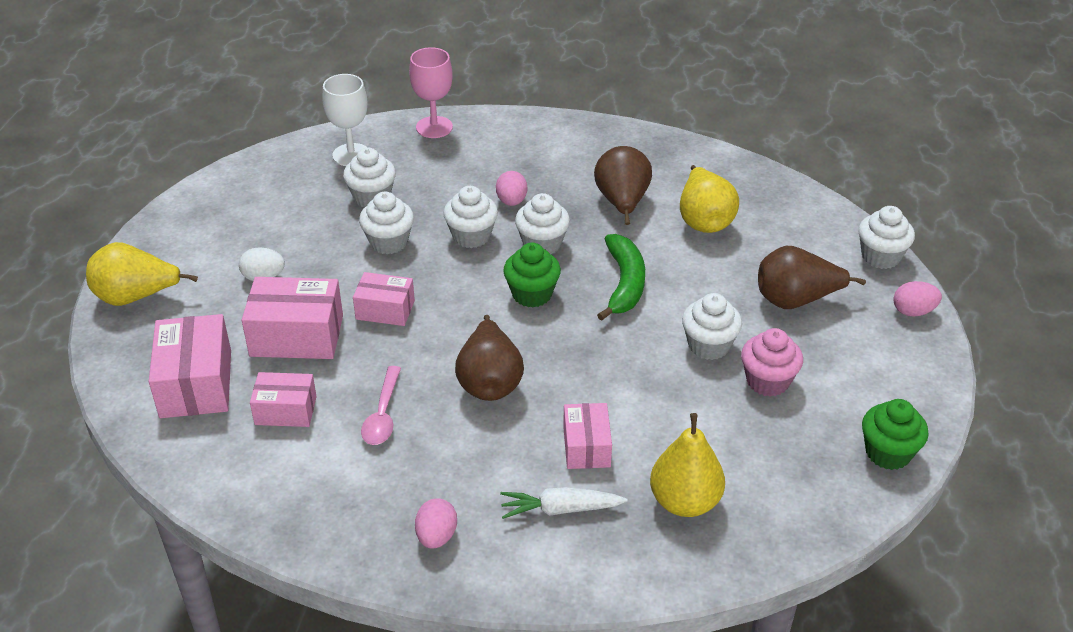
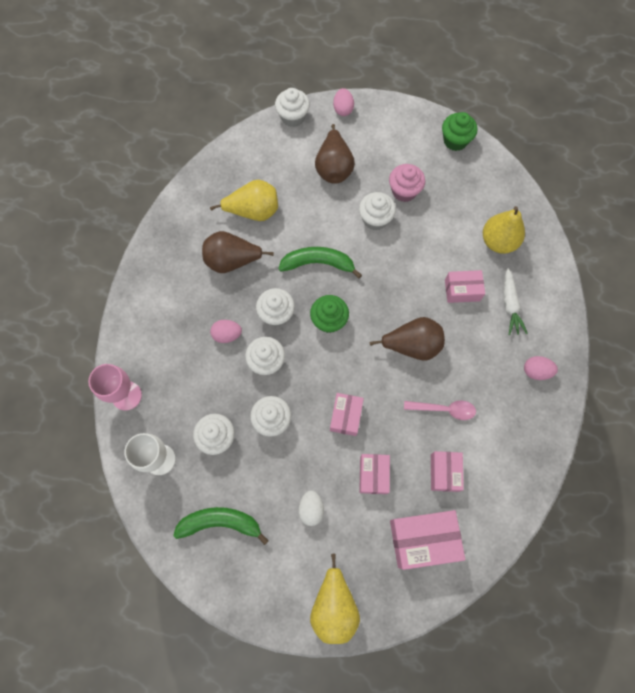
camera: 90 degrees left, 30 degrees up
pink box [242,277,343,359] -> pink box [359,454,390,494], size x0.62
none -> green banana [173,507,269,545]

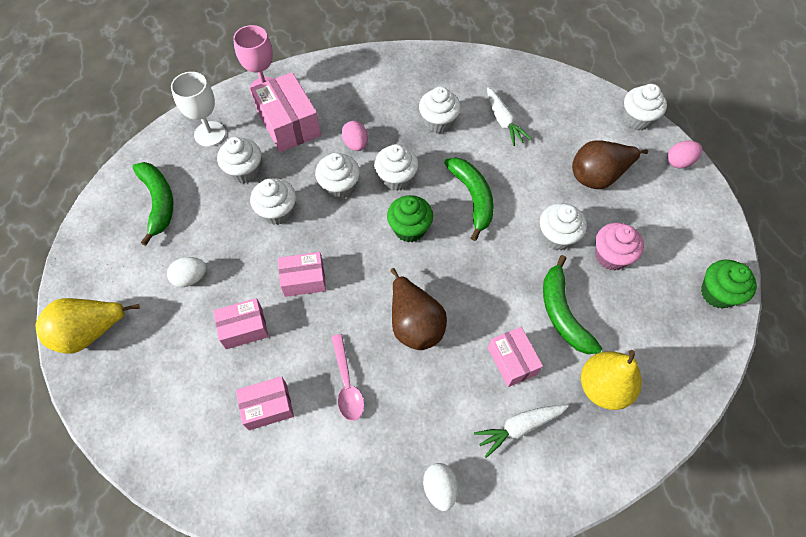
camera: 70 degrees right, 10 degrees down
brown pear [202,231,274,273] -> white cupcake [419,87,461,133]
yellow pear [210,180,278,221] -> white carrot [487,87,531,146]
pink box [390,510,465,570] -> pink box moved to [250,72,321,152]
pink egg [524,356,558,380] -> white egg [423,463,458,511]
none -> green banana [543,255,602,354]

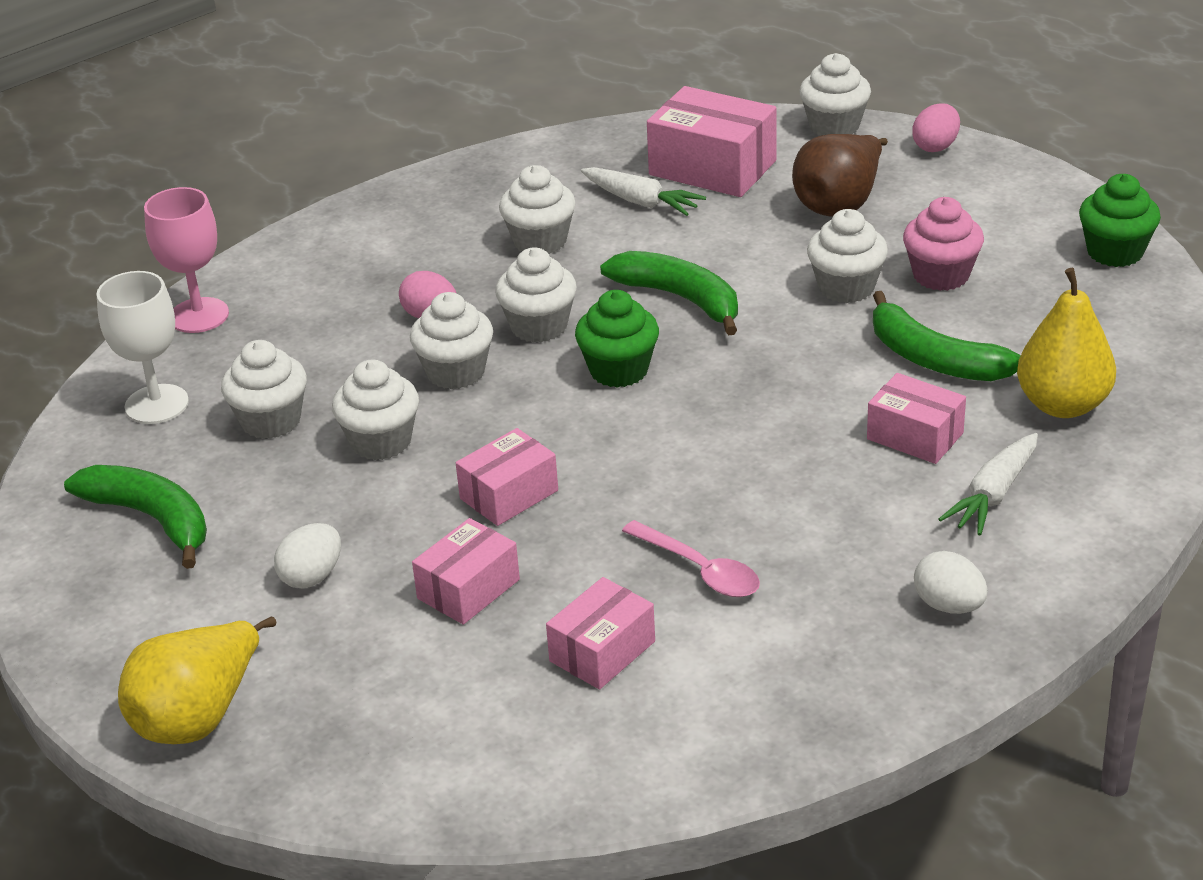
camera: 30 degrees left, 25 degrees down
pink box [250,72,321,152] -> pink box moved to [647,86,777,197]
brown pear [391,268,447,350] -> none

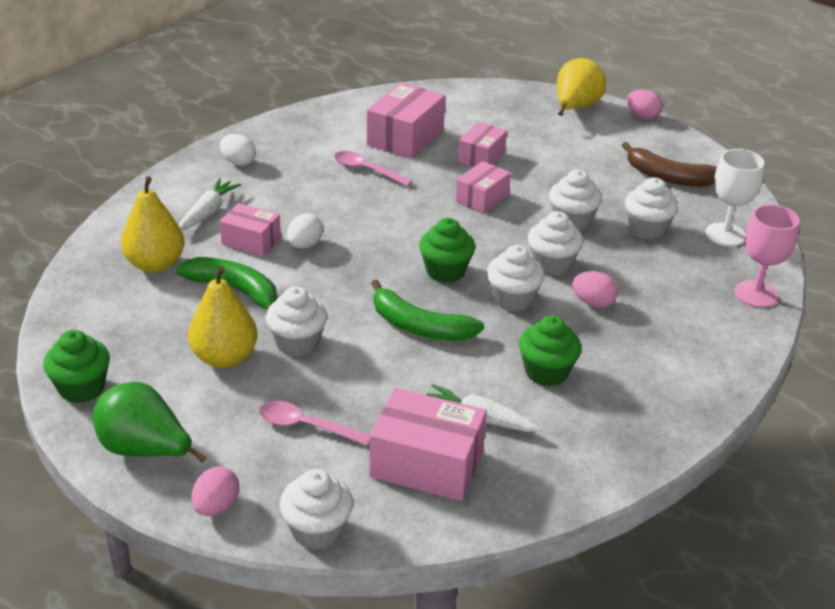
camera: 165 degrees right, 0 degrees up
green banana [64,465,207,569] -> brown banana [622,142,717,187]
white egg [274,523,341,589] -> white egg moved to [287,213,323,249]
white cupcake [499,165,576,254] -> green cupcake [519,315,581,387]
pink box [546,577,655,689] -> pink box [367,82,445,159], size x1.62
brown pear [792,134,888,217] -> pink spoon [259,401,370,446]
pink cupcake [903,197,984,291] -> yellow pear [188,266,258,368]
none -> green pear [93,382,206,463]
none -> pink egg [626,90,662,119]

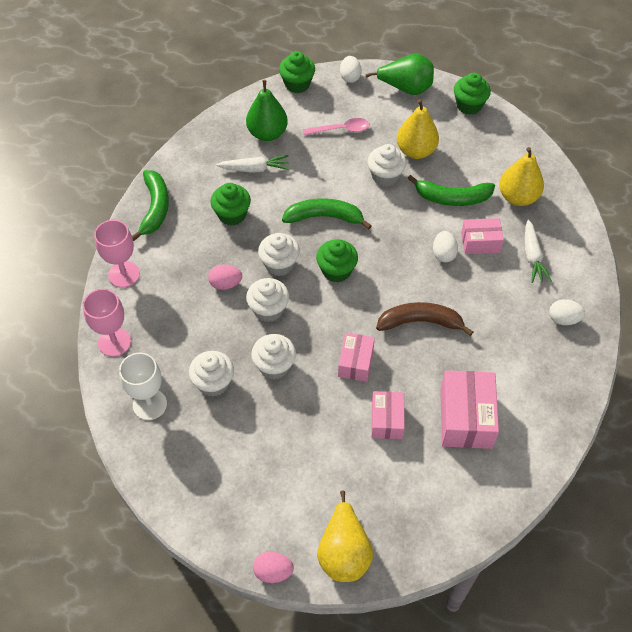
camera: 155 degrees right, 20 degrees up
pink egg [191,466,239,516] -> white egg [340,56,362,83]
white cupcake [280,469,353,550] -> green cupcake [279,51,315,93]
pink spoon [334,151,412,186] -> none
pink box [369,388,487,501] -> green pear [246,80,288,141]
brown banana [622,142,717,187] -> brown banana moved to [376,302,473,336]
none -> pink goblet [94,220,140,288]
none -> green banana [132,170,169,241]

